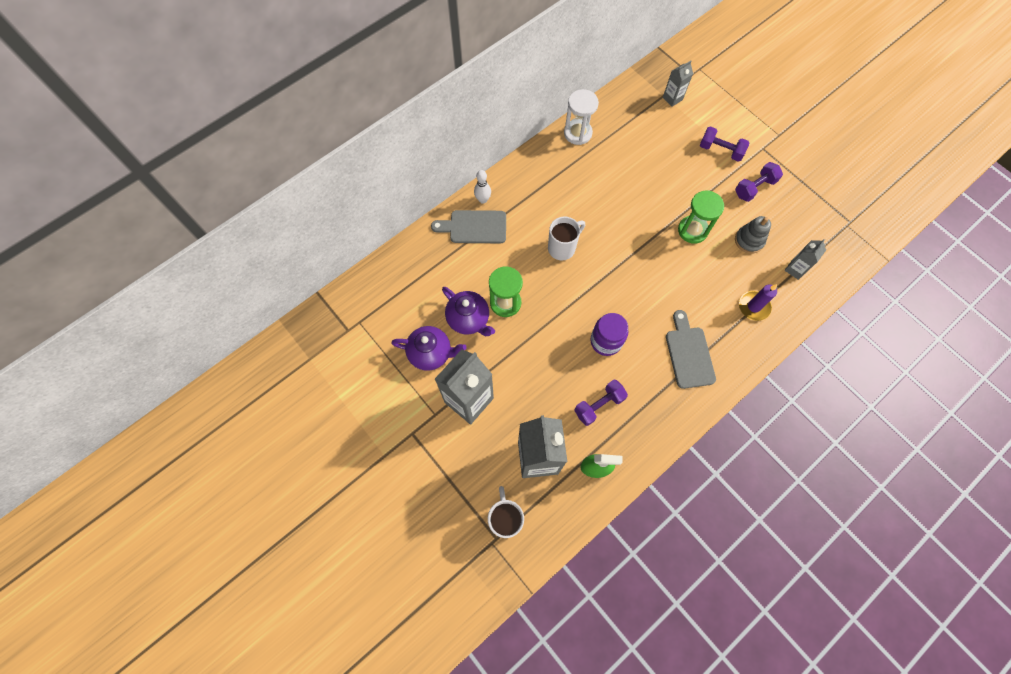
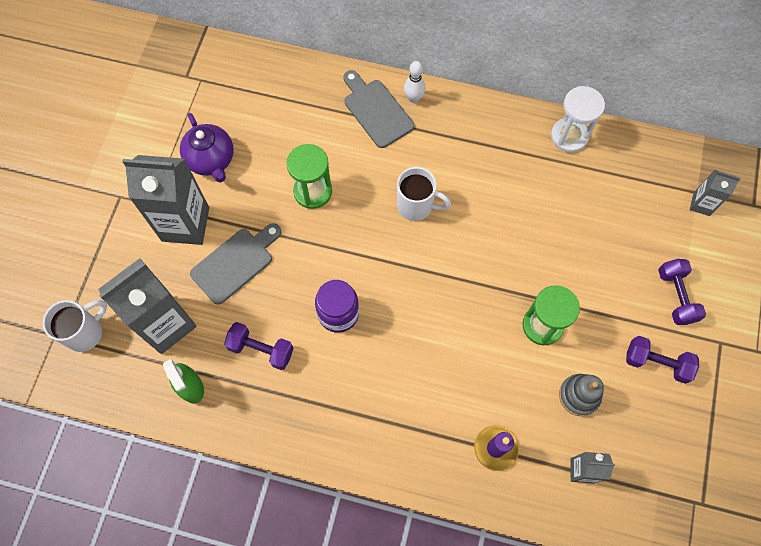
camera: 55 degrees right, 0 degrees up
purple teapot [442,287,495,336] -> none
grey cutting board [666,310,716,389] -> grey cutting board moved to [190,223,282,305]

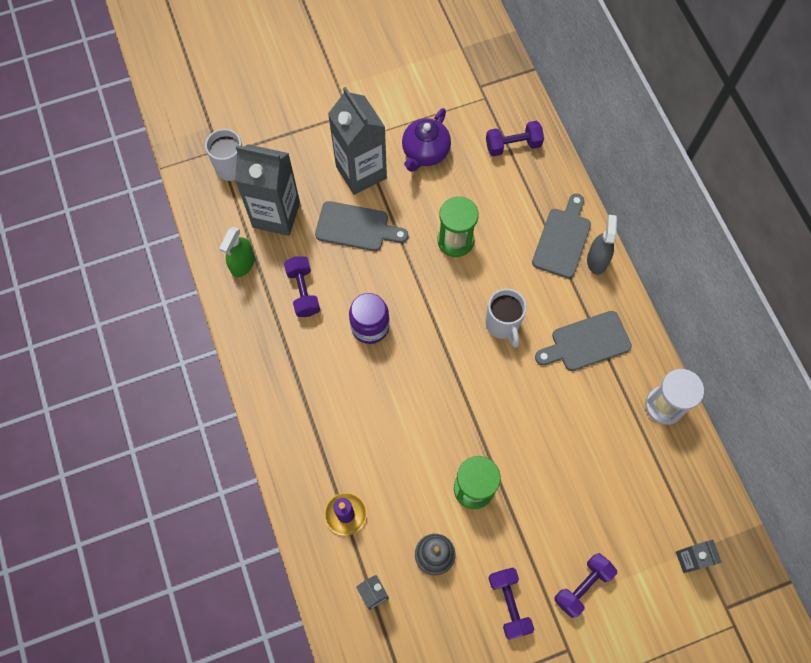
camera: 55 degrees right, 0 degrees up
white bowling pin [404,61,425,103] -> grey spray bottle [587,215,617,275]
none -> purple dumbbell [486,121,544,156]
none -> grey cutting board [535,311,632,371]

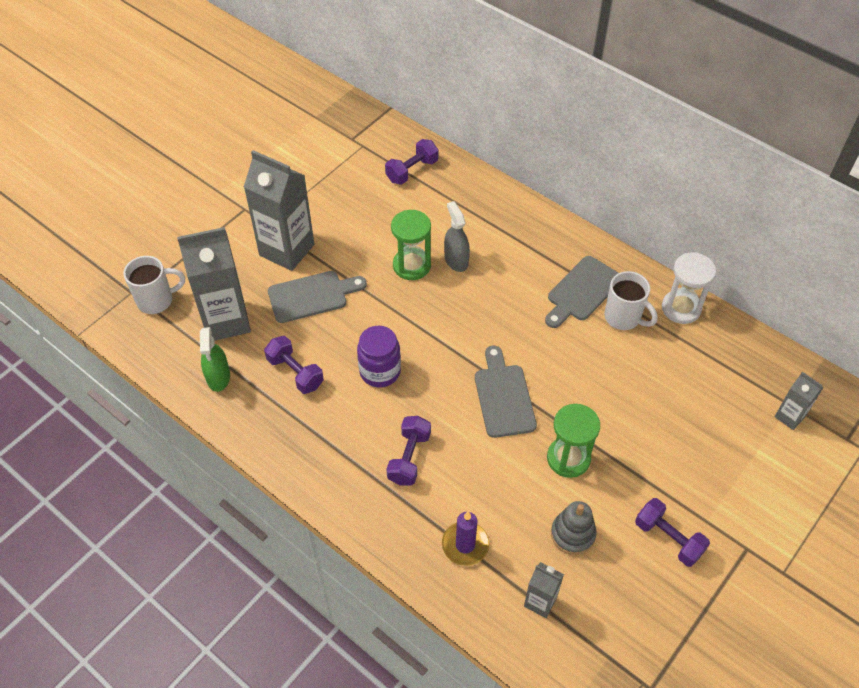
camera: 30 degrees left, 15 degrees down
purple teapot [402,108,451,172] -> none
white mug [485,289,527,348] -> white mug moved to [604,271,658,330]
grey cutting board [532,194,591,278] -> grey cutting board moved to [475,346,537,438]
purple dumbbell [554,553,617,618] -> purple dumbbell moved to [386,416,431,486]
grey spray bottle [587,215,617,275] -> grey spray bottle moved to [444,201,470,272]

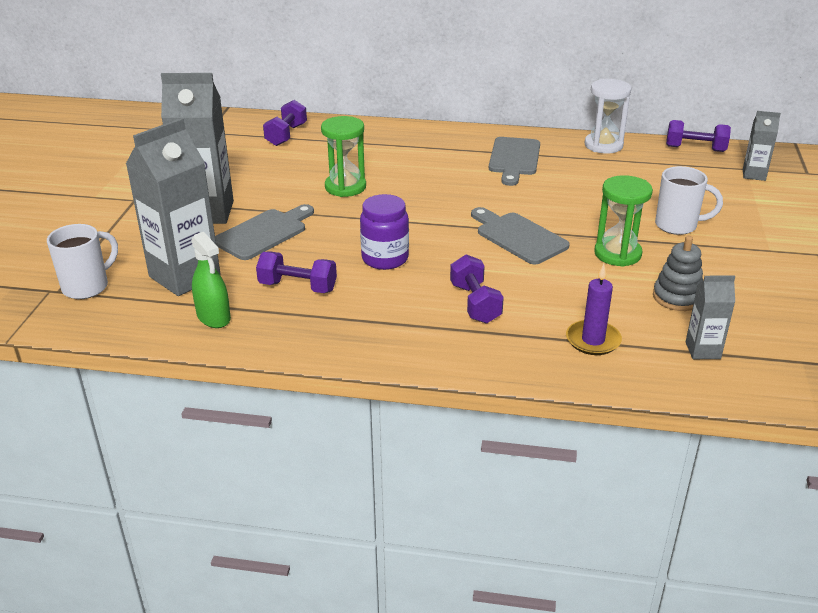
camera: 30 degrees left, 20 degrees down
grey spray bottle [444,201,470,272] -> none
white mug [604,271,658,330] -> white mug moved to [655,166,723,235]
purple dumbbell [635,498,710,567] -> purple dumbbell moved to [666,120,731,152]

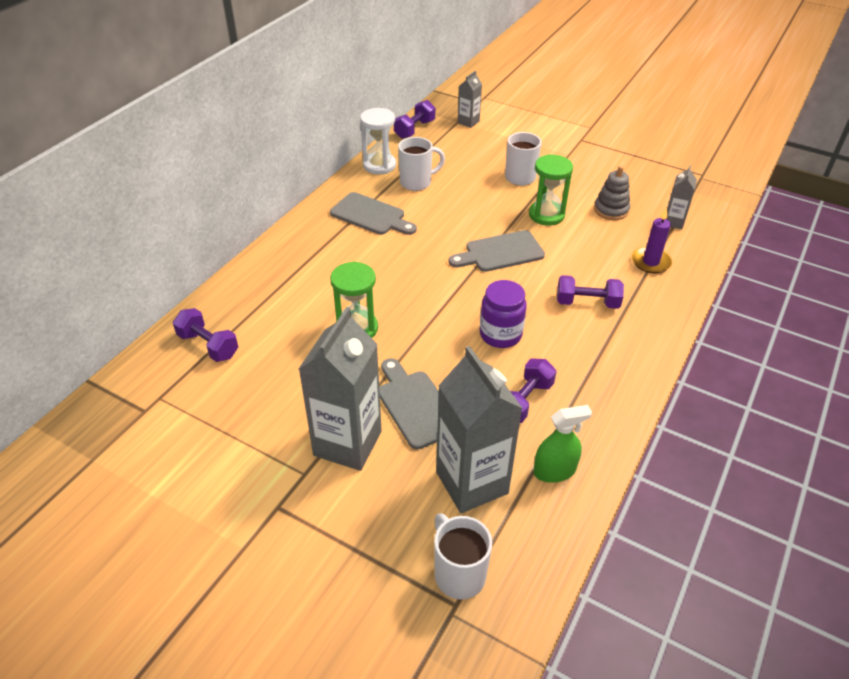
camera: 70 degrees left, 10 degrees up
none -> white mug [398,137,445,191]

